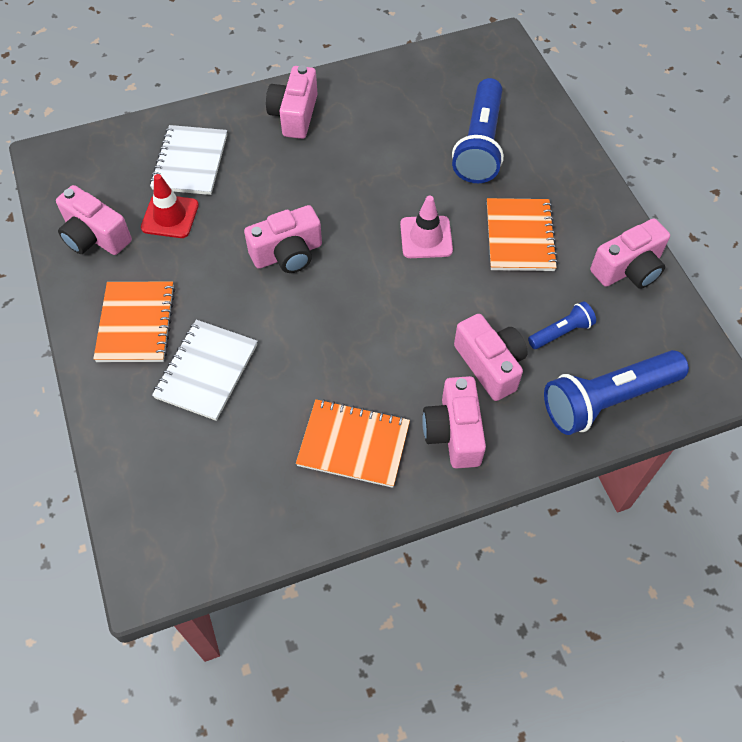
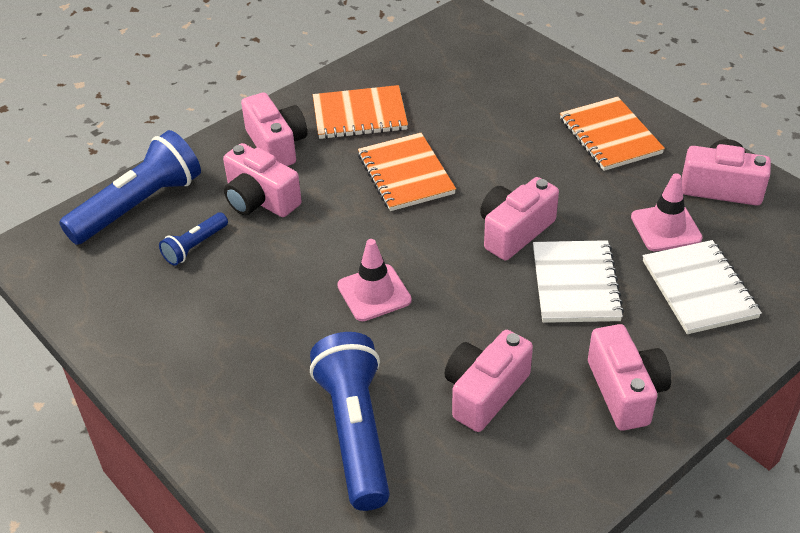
camera: 160 degrees right, 15 degrees down
red traffic cone [141,174,199,238] -> pink traffic cone [631,173,703,251]
white notebook [152,320,258,421] -> white notebook moved to [533,240,624,323]
orange notebook [487,198,558,271] -> orange notebook moved to [358,133,456,211]
pink camera [590,218,670,289] -> pink camera moved to [445,330,533,432]

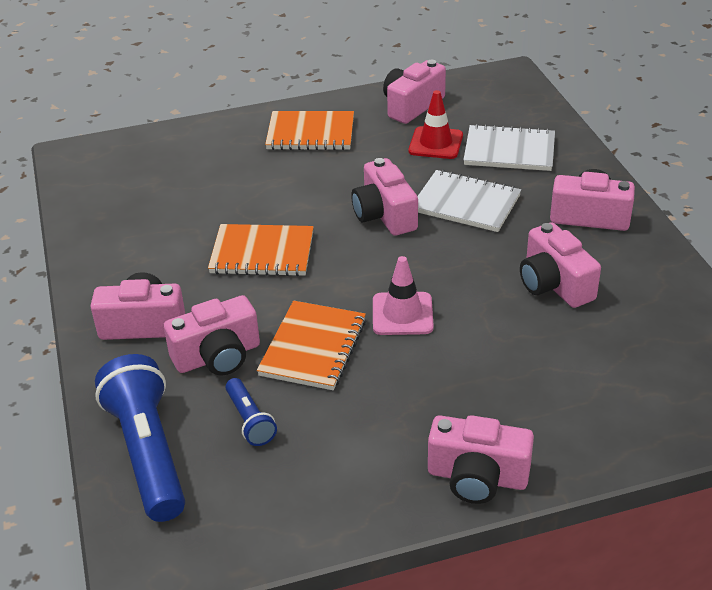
camera: 65 degrees left, 5 degrees down
blue flashlight [310,332,390,511] -> none
orange notebook [313,85,408,139] -> orange notebook moved to [257,301,366,390]
pink traffic cone [631,173,703,251] -> red traffic cone [409,90,463,159]
none -> pink camera [428,415,534,504]

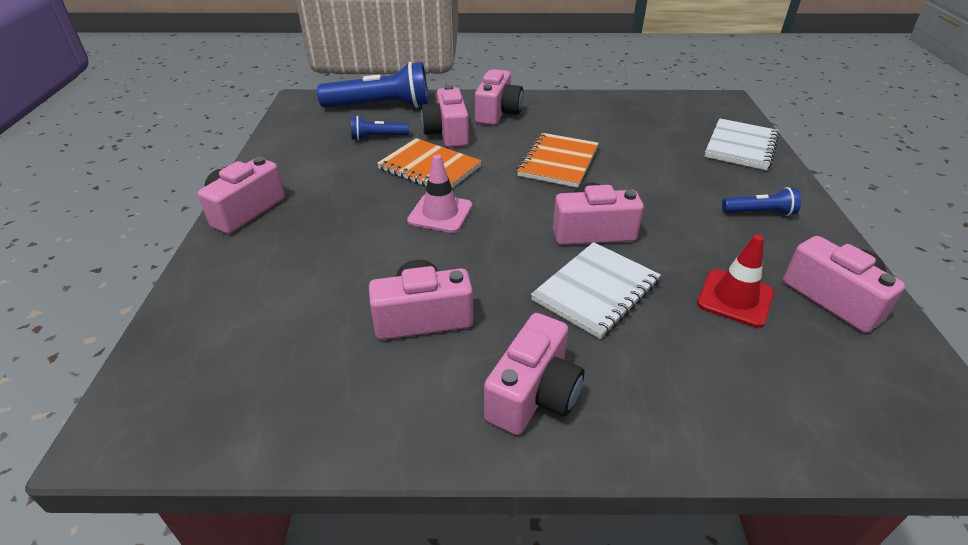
camera: 105 degrees right, 0 degrees up
orange notebook [265,111,354,150] -> blue flashlight [722,187,801,216]
white notebook [463,124,555,171] -> white notebook moved to [704,118,780,170]

